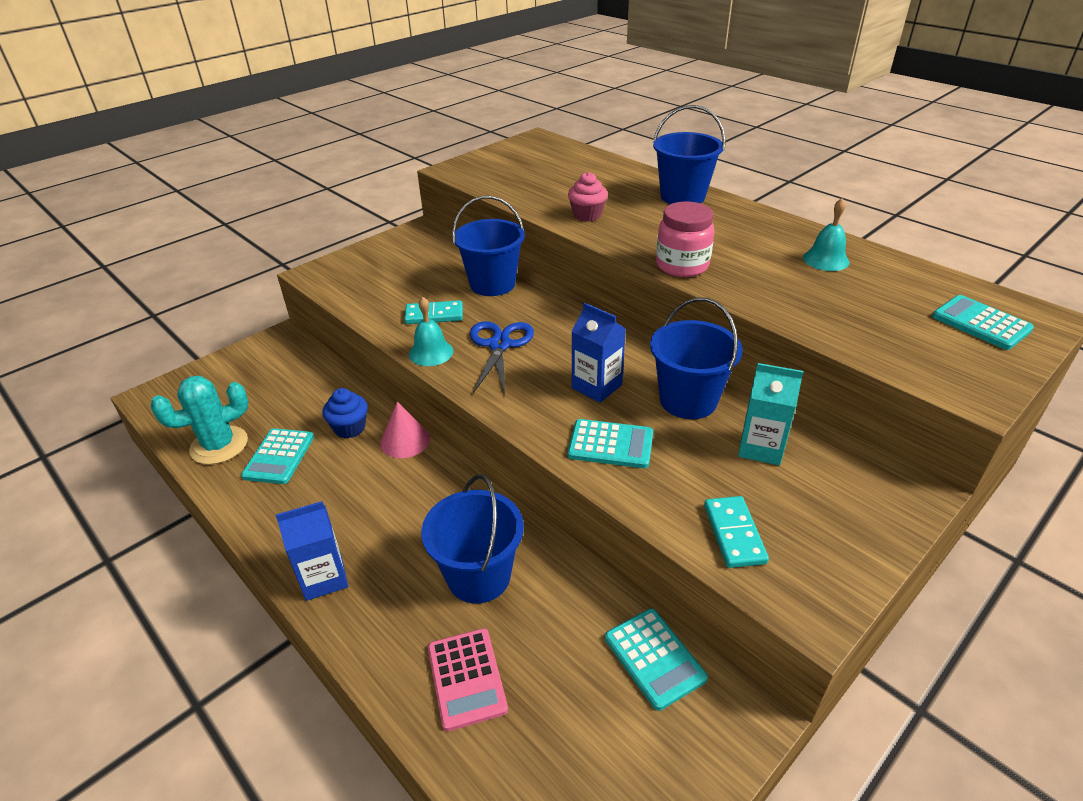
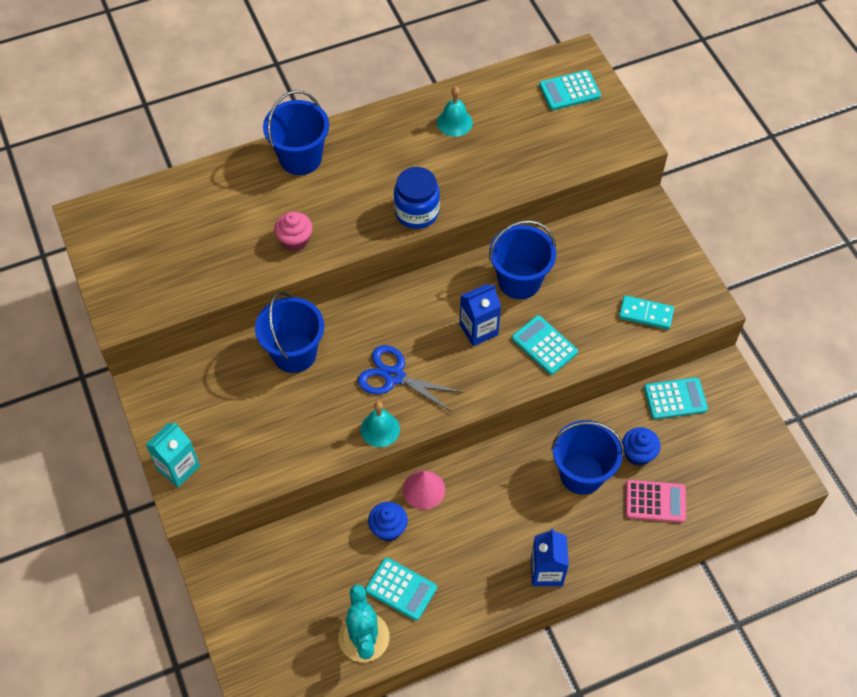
camera: 70 degrees left, 20 degrees up
turquoise domino [404,300,463,324] -> none
turquoise calculator [568,419,653,468] -> turquoise calculator turned 75 degrees counterclockwise [512,315,578,375]
pink jar [656,202,715,277] -> blue jar [394,167,440,229]
turquoise carton [738,363,804,465] -> turquoise carton moved to [146,423,200,487]
none -> blue cupcake [622,427,661,466]

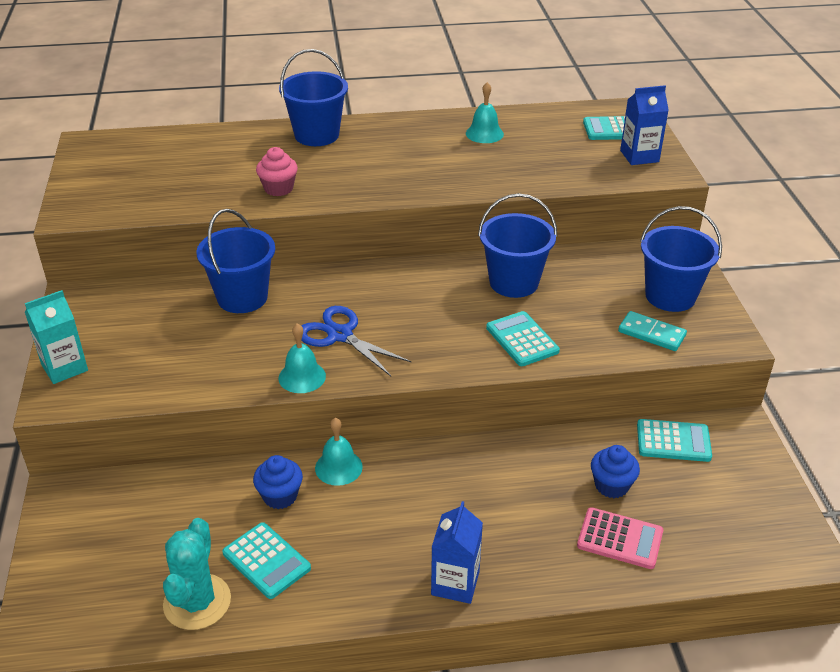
camera: 15 degrees right, 20 degrees down
blue jar [394,167,440,229] -> none
pink cone [403,470,445,510] -> turquoise bell [315,418,363,486]
blue carton [460,284,501,346] -> blue carton moved to [620,85,669,165]
blue bucket [551,420,624,495] -> blue bucket moved to [640,206,722,312]

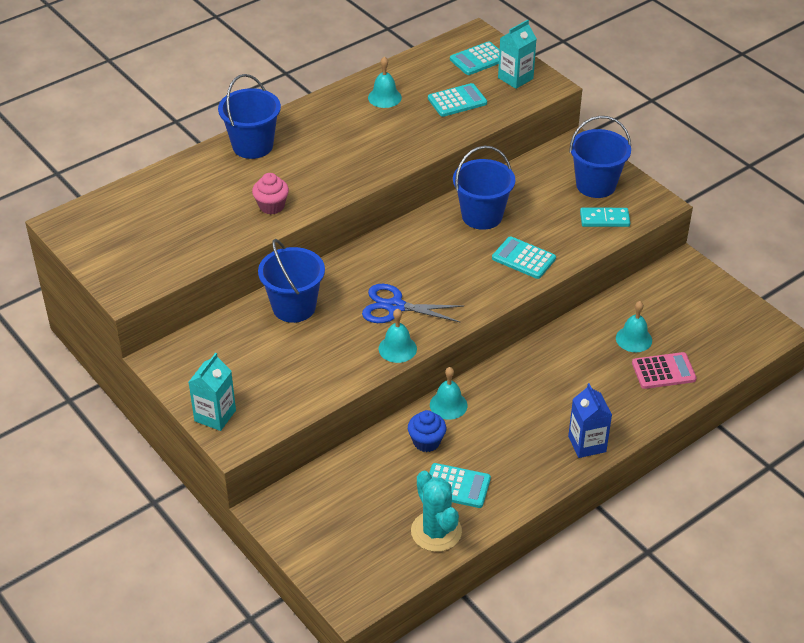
camera: 30 degrees left, 5 degrees up
blue cupcake [591,445,640,498] -> turquoise bell [616,301,652,352]
blue carton [620,85,669,165] -> turquoise carton [498,20,537,89]
turquoise calculator [637,419,712,462] -> turquoise calculator moved to [428,83,487,117]

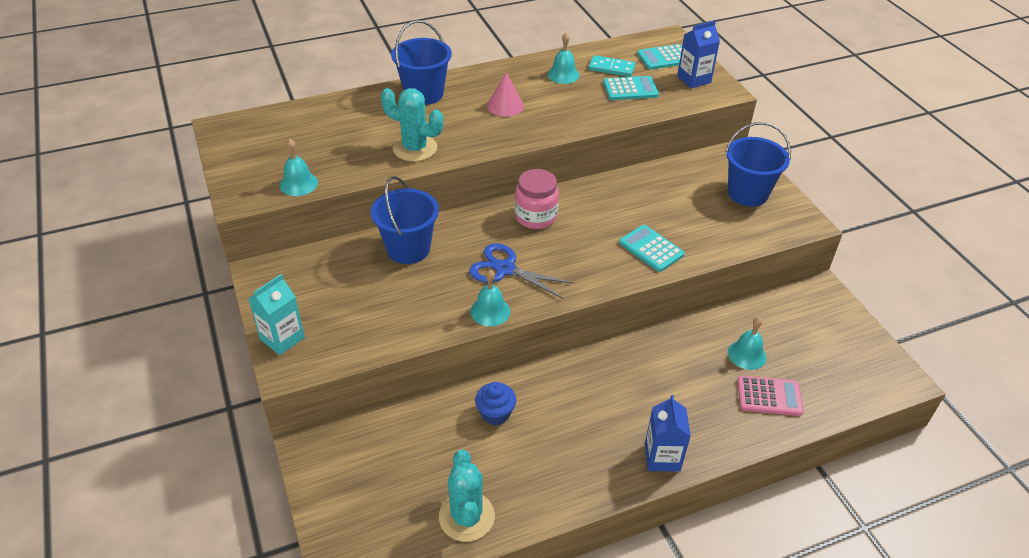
camera: 15 degrees right, 0 degrees up
pink cupcake [252,173,289,214] -> turquoise cactus [381,88,443,162]
turquoise calculator [429,463,491,508] -> none
turquoise bell [430,367,468,420] -> turquoise bell moved to [280,138,318,196]
blue bucket [453,146,515,230] -> none
turquoise carton [498,20,537,89] -> blue carton [677,21,720,88]
turquoise domino [580,208,630,227] -> turquoise domino moved to [589,55,635,77]
none -> pink cone [487,73,524,117]
none -> pink jar [515,169,559,229]

